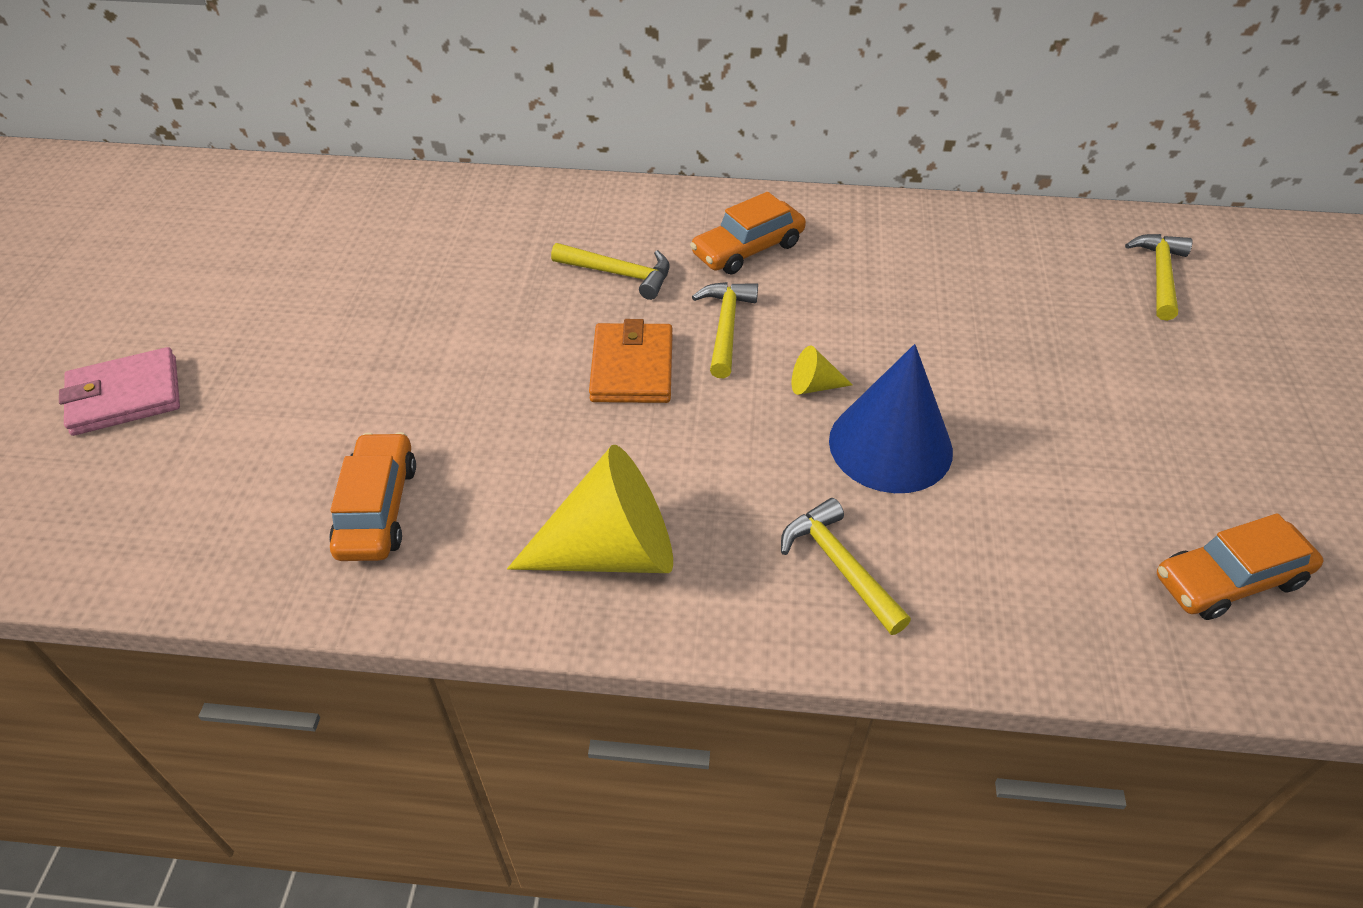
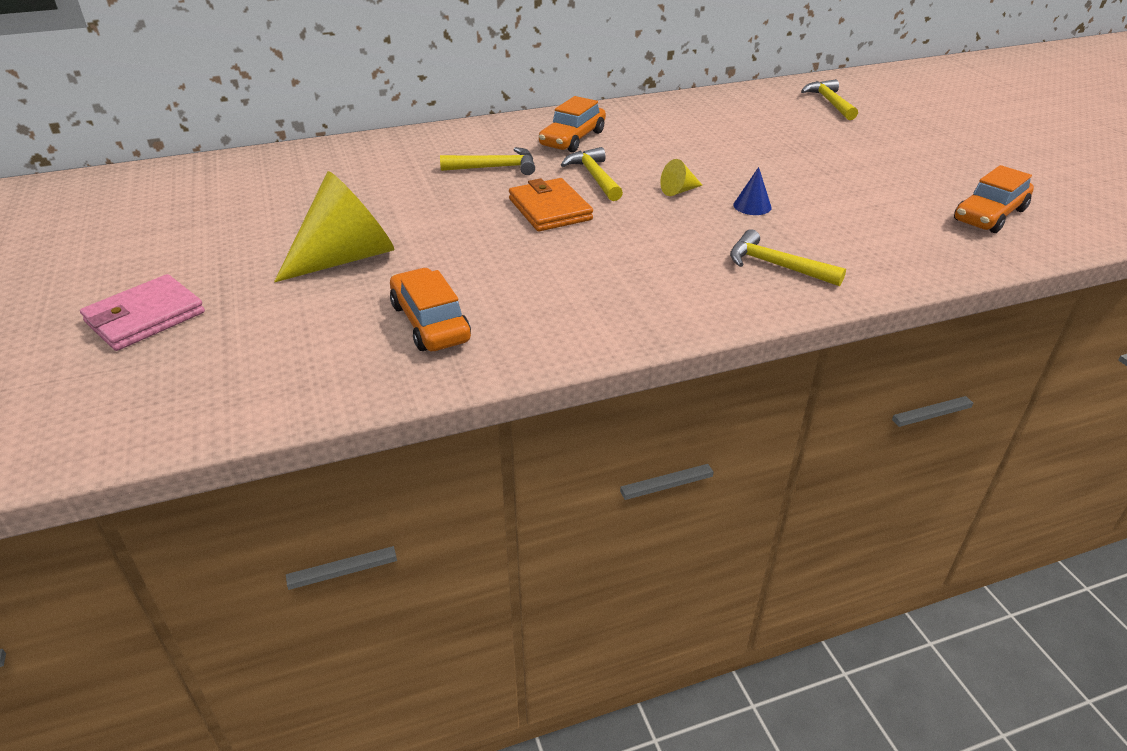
camera: 25 degrees left, 10 degrees down
yellow cone [507,445,673,573] -> yellow cone moved to [274,171,395,282]
blue cone [829,344,953,493] -> blue cone [733,167,772,215], size x0.43

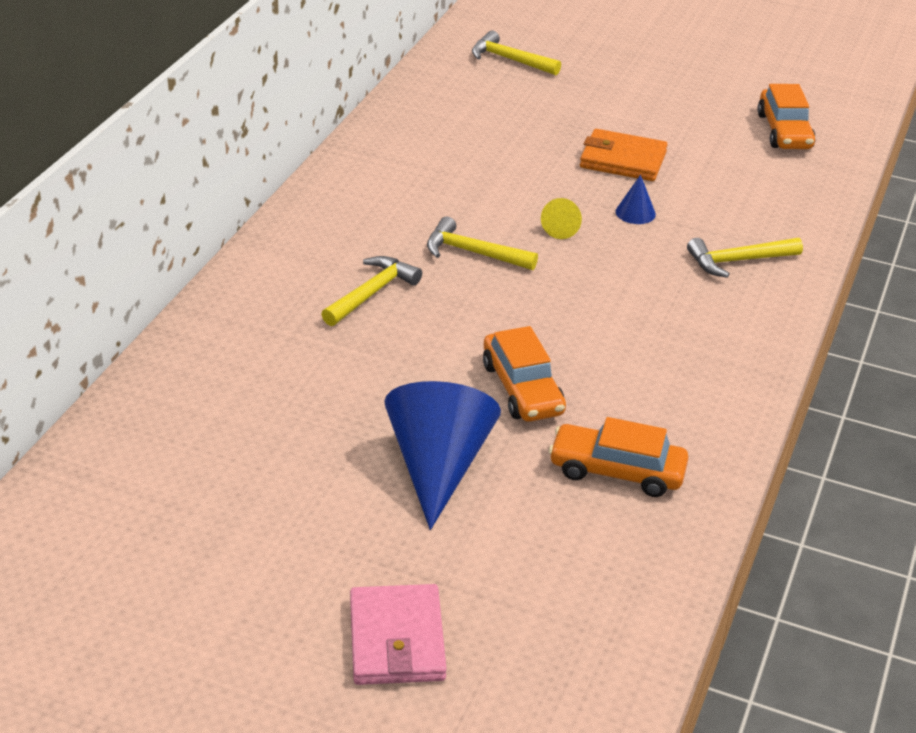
camera: 50 degrees left, 0 degrees up
yellow cone [274,171,395,282] -> blue cone [384,381,501,530]
orange wallet [509,178,593,231] -> orange wallet moved to [580,129,668,181]
orange car [539,96,606,152] -> orange car moved to [483,326,566,422]

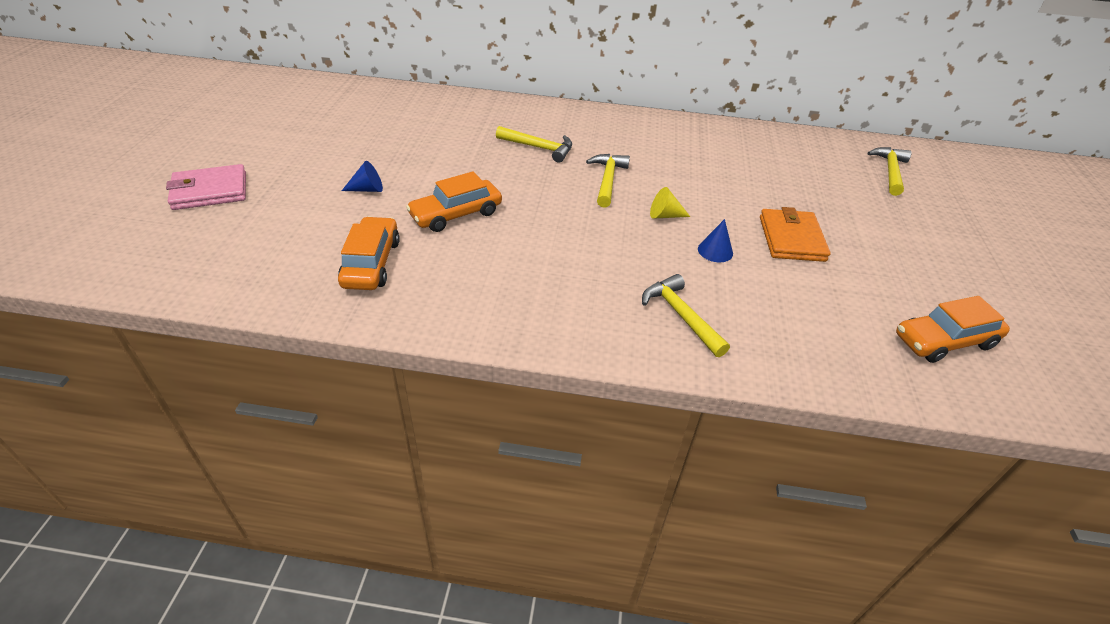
camera: 75 degrees right, 5 degrees up
blue cone [384,381,501,530] -> blue cone [342,161,383,192], size x0.43

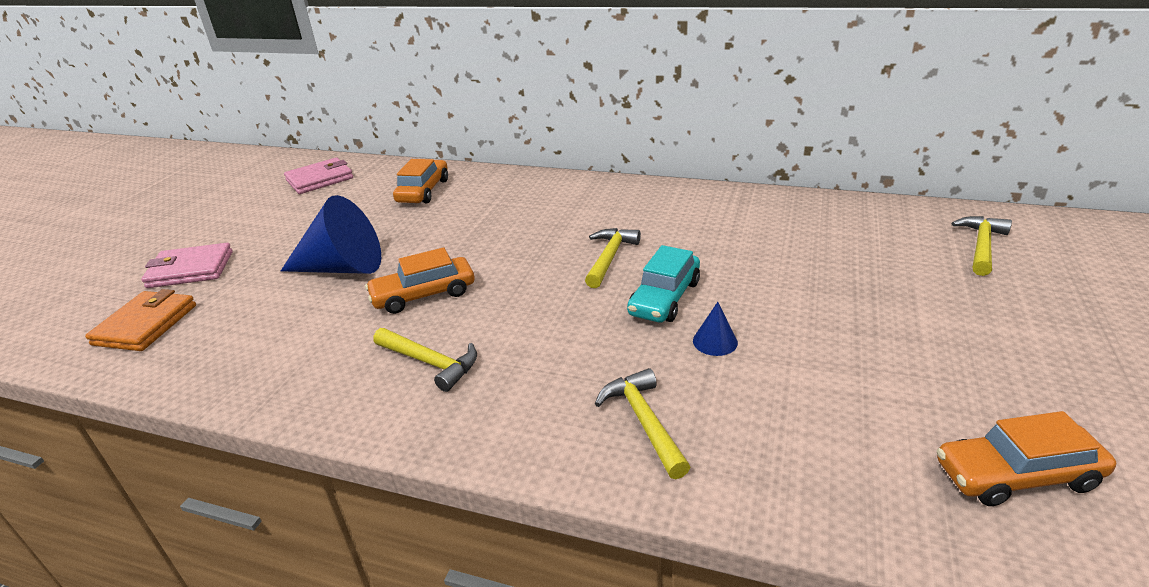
camera: 15 degrees right, 10 degrees down
orange car [338,216,400,290] -> orange car moved to [393,159,448,203]
blue cone [342,161,383,192] -> blue cone [281,195,381,274], size x2.32
yellow hammer [496,126,572,163] -> yellow hammer moved to [373,328,477,392]
yellow cone [650,187,690,219] -> turquoise car [627,245,700,322]
orange wallet [760,207,831,262] -> orange wallet moved to [85,289,196,351]
none -> pink wallet [284,158,353,194]

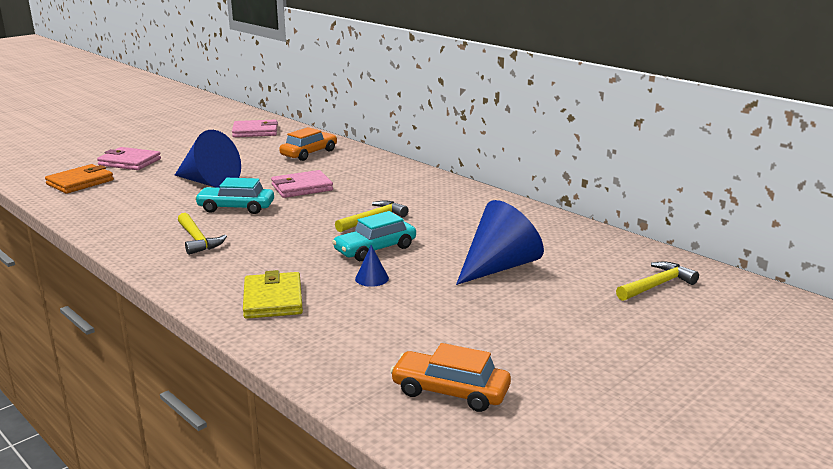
camera: 25 degrees right, 10 degrees down
orange car [365,247,474,314] -> turquoise car [195,178,274,214]
yellow hammer [595,368,690,479] -> yellow wallet [243,270,303,319]
none -> pink wallet [271,170,333,198]
none -> blue cone [456,200,544,285]

